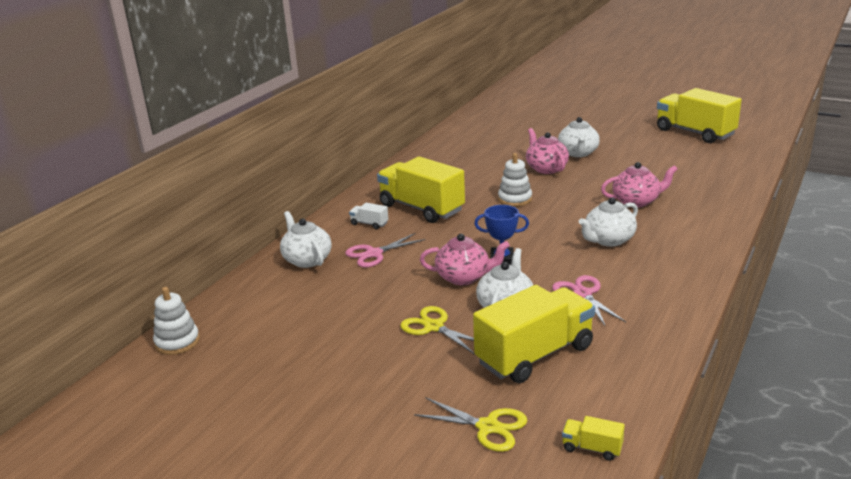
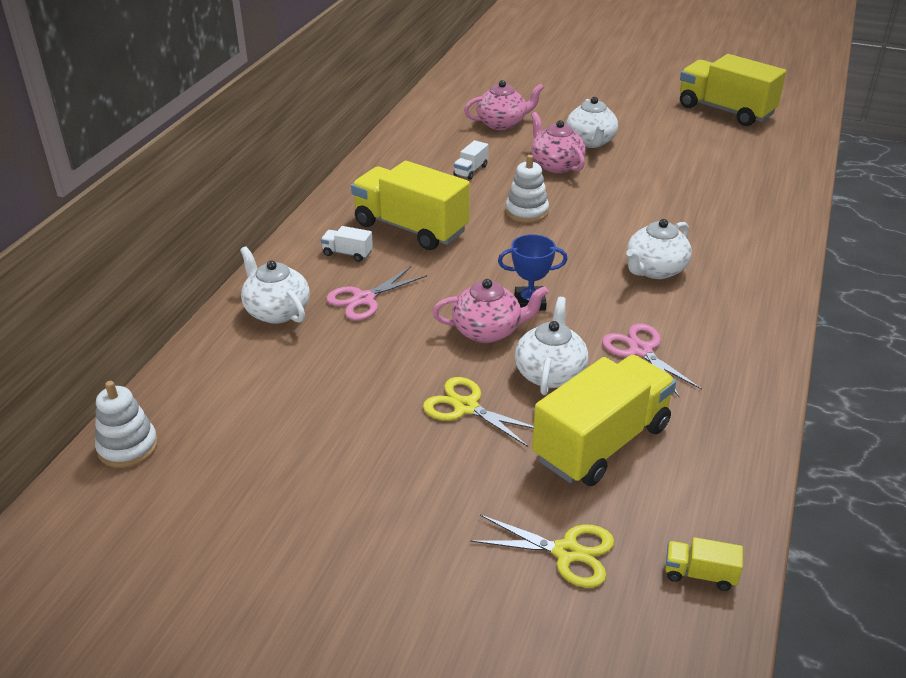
camera: 10 degrees left, 10 degrees up
pink teapot [601,162,678,208] -> pink teapot moved to [464,80,544,130]
none -> white truck [454,140,488,180]

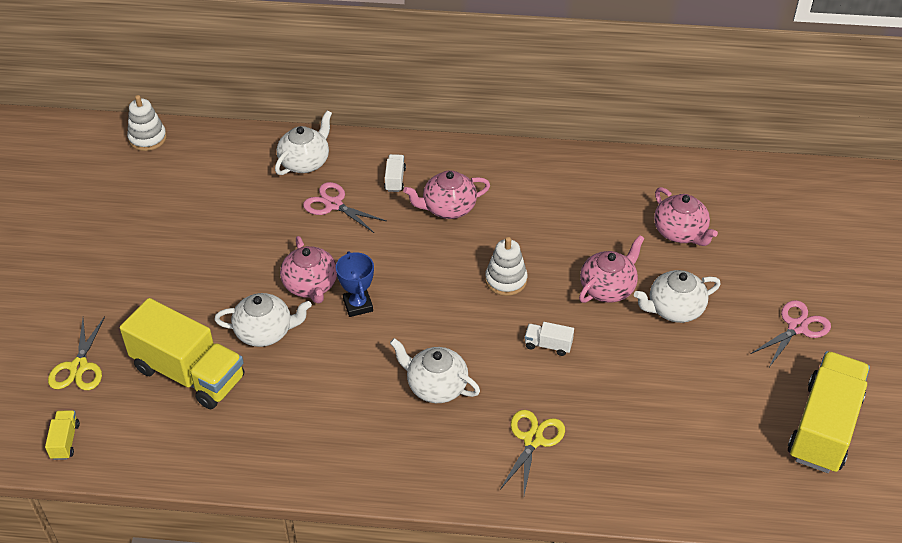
camera: 75 degrees right, 10 degrees up
yellow truck [351,161,470,250] -> pink teapot [403,170,490,219]
yellow scissors [423,377,534,447] -> yellow scissors moved to [500,410,565,495]
white truck [454,140,488,180] -> white truck moved to [525,322,574,356]
pink scissors [602,324,702,397] -> pink scissors moved to [750,300,831,367]

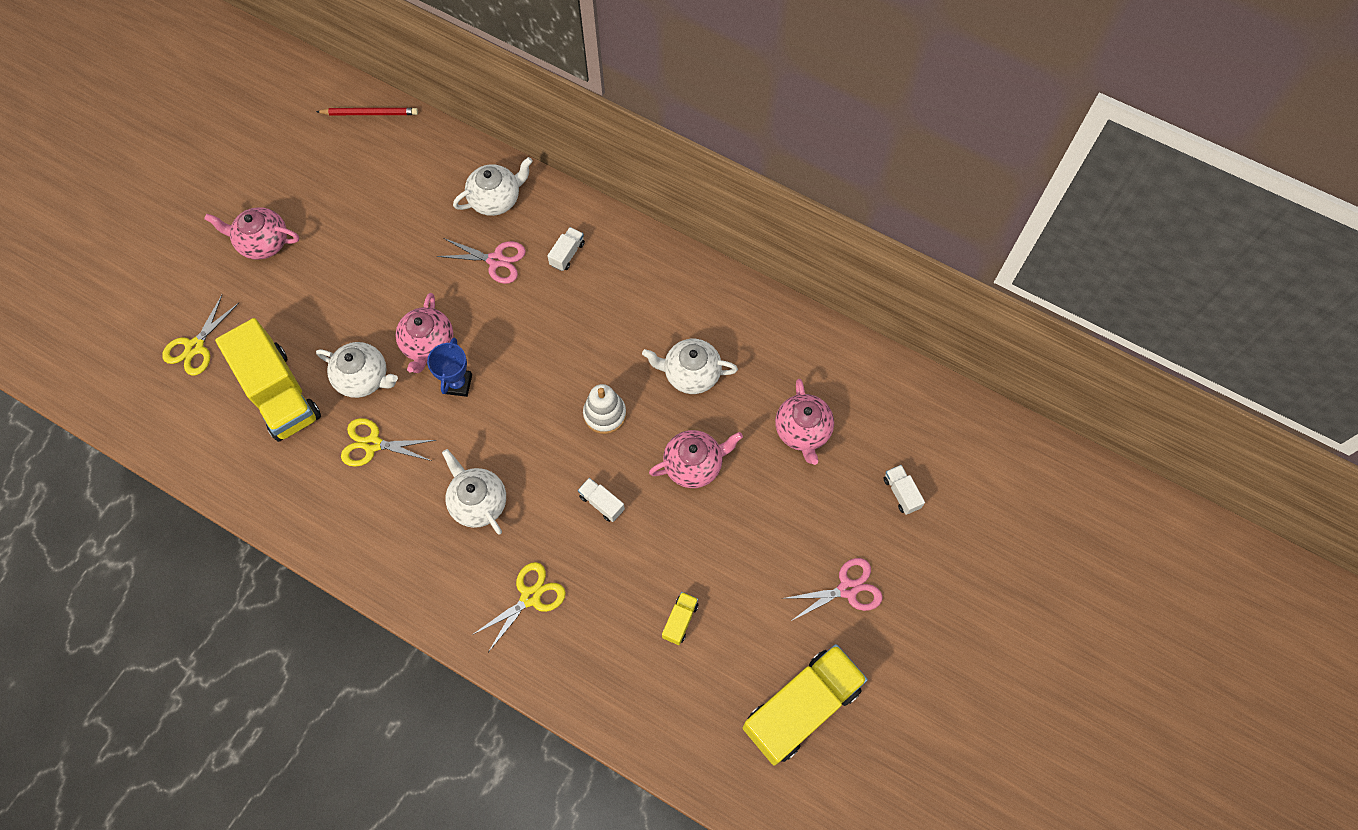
camera: 25 degrees right, 20 degrees up
yellow truck [45,410,80,460] -> yellow truck moved to [662,592,699,645]
white stacking toy [127,95,167,151] -> red pencil [316,108,418,115]
pink scissors [303,182,386,233] -> pink scissors turned 135 degrees clockwise [436,238,526,284]
pink teapot [403,170,490,219] -> pink teapot moved to [204,207,299,260]
white teapot [634,270,721,323] -> white teapot moved to [642,339,738,394]
none -> yellow scissors [341,418,436,467]
none -> white truck [883,465,925,515]

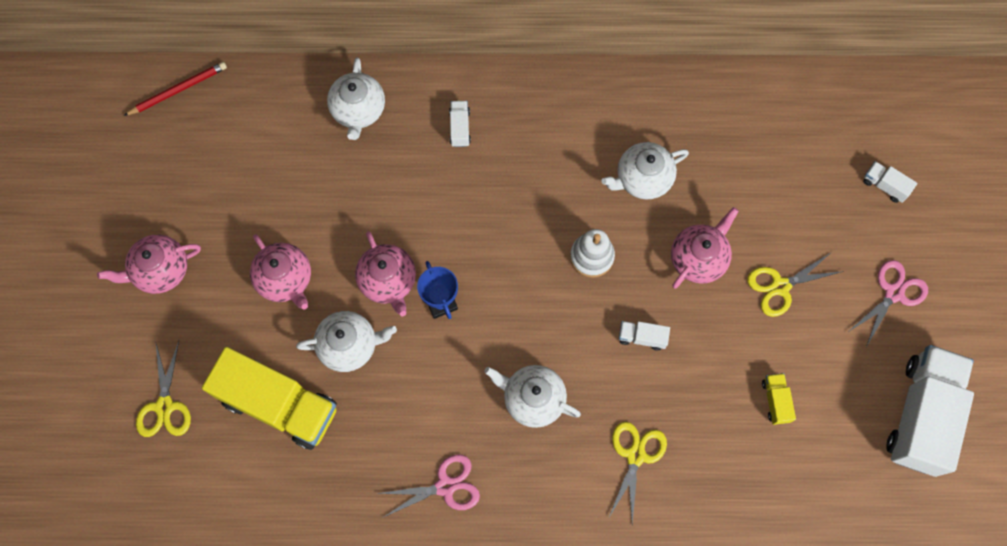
camera: 30 degrees left, 5 degrees up
yellow scissors [341,418,436,467] -> yellow scissors moved to [747,251,844,317]
pink scissors [436,238,526,284] -> pink scissors moved to [376,454,480,517]
white teapot [453,157,533,216] -> white teapot turned 150 degrees clockwise [327,57,385,140]
yellow truck [743,644,868,766] -> white truck [886,345,974,477]
pink teapot [775,379,834,465] -> pink teapot moved to [250,234,311,310]

